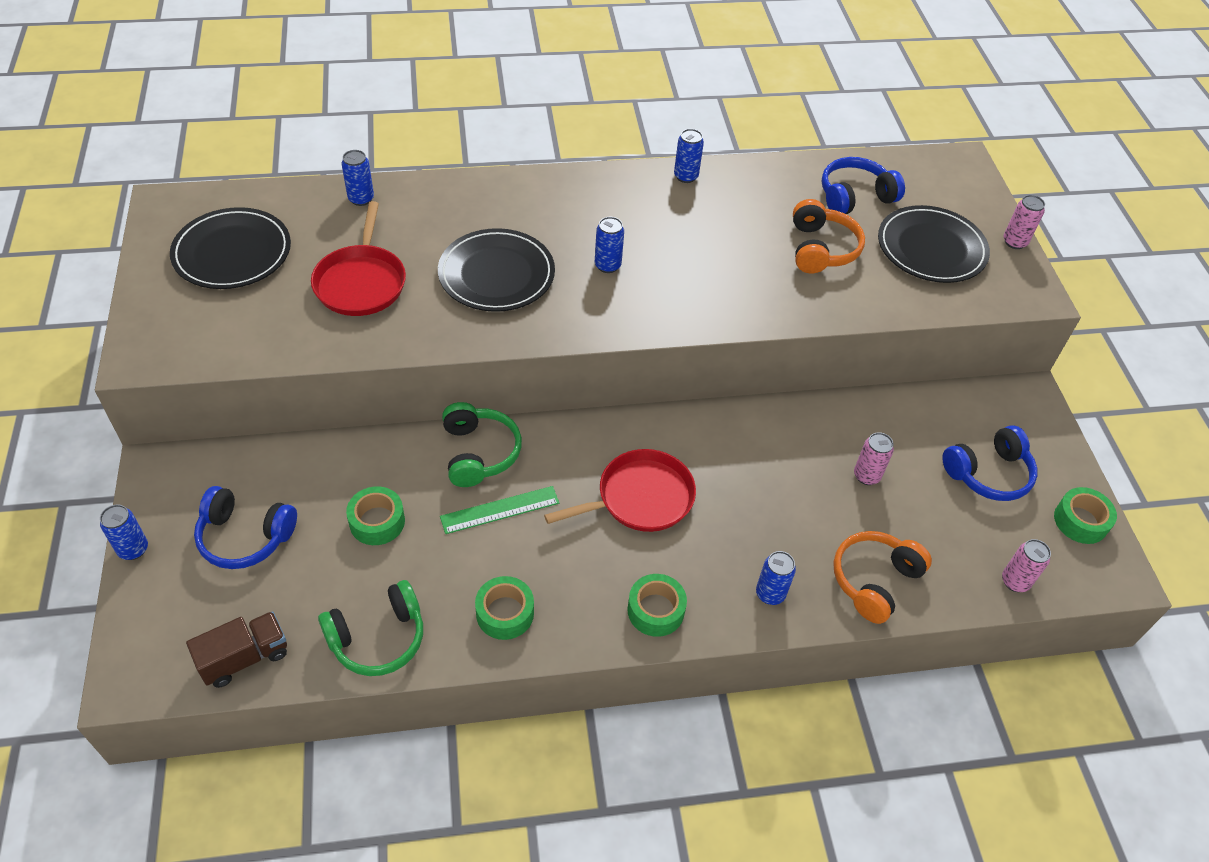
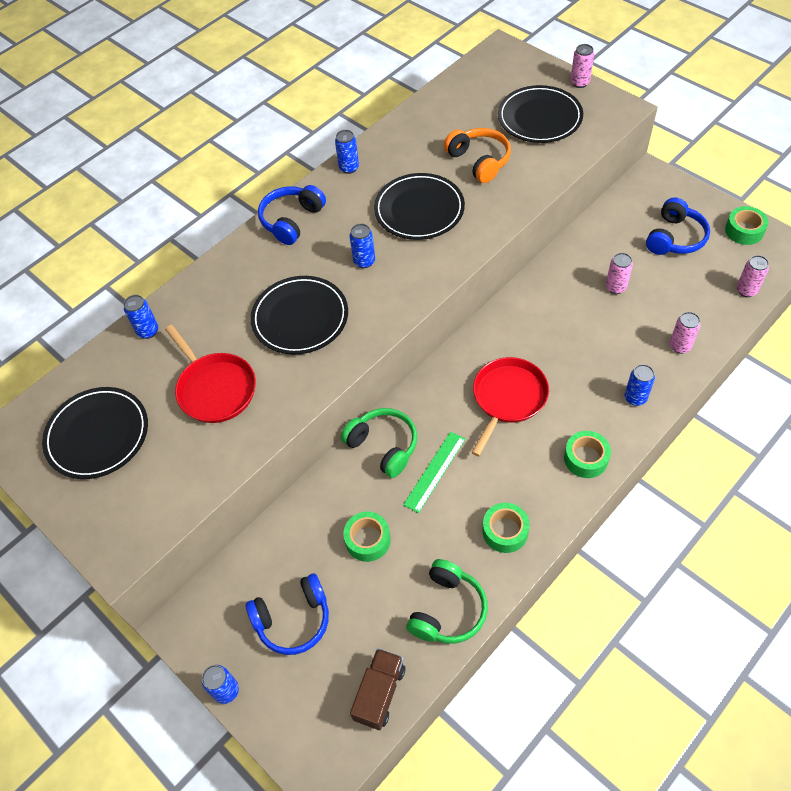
camera: 30 degrees left, 5 degrees up
blue headphones [822,157,905,214] -> blue headphones moved to [258,185,326,245]
orange headphones [833,531,932,624] -> pink can [669,312,701,354]
none -> black plate [374,173,465,240]

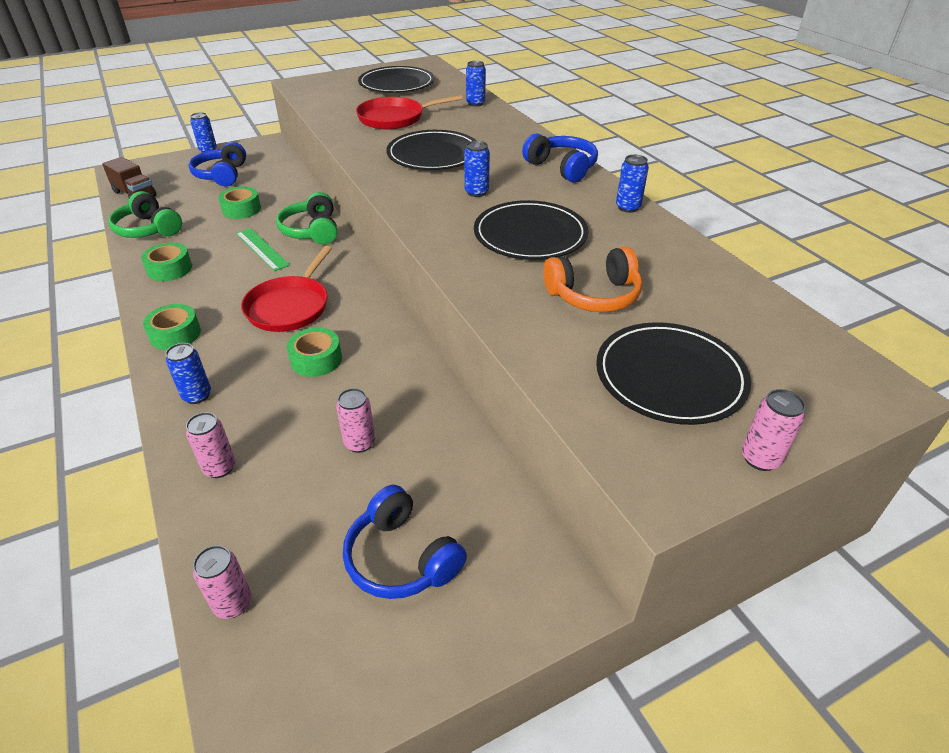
camera: 105 degrees right, 15 degrees down
green headphones [341,408,417,478] -> green headphones turned 105 degrees clockwise [276,192,338,245]
red pan [471,357,549,456] -> red pan turned 60 degrees clockwise [241,246,332,332]
green tape [725,206,769,245] -> green tape moved to [287,328,342,377]

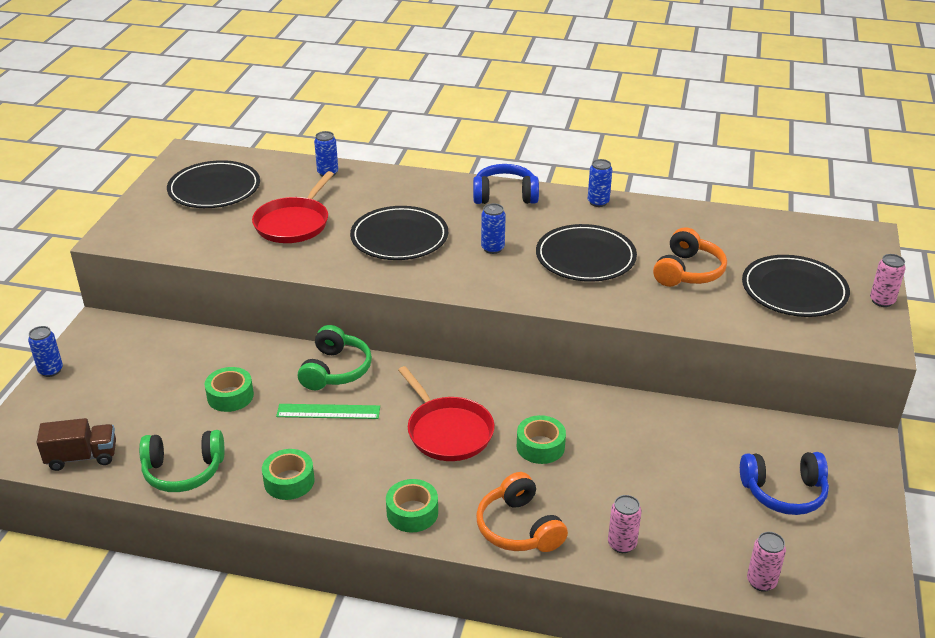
camera: 50 degrees left, 5 degrees down
blue can [166,343,211,404] -> orange headphones [476,472,568,552]
blue headphones [189,142,246,186] -> none
green headphones [276,192,338,245] -> green headphones turned 105 degrees counterclockwise [298,325,372,390]
pink can [336,388,375,453] -> none

